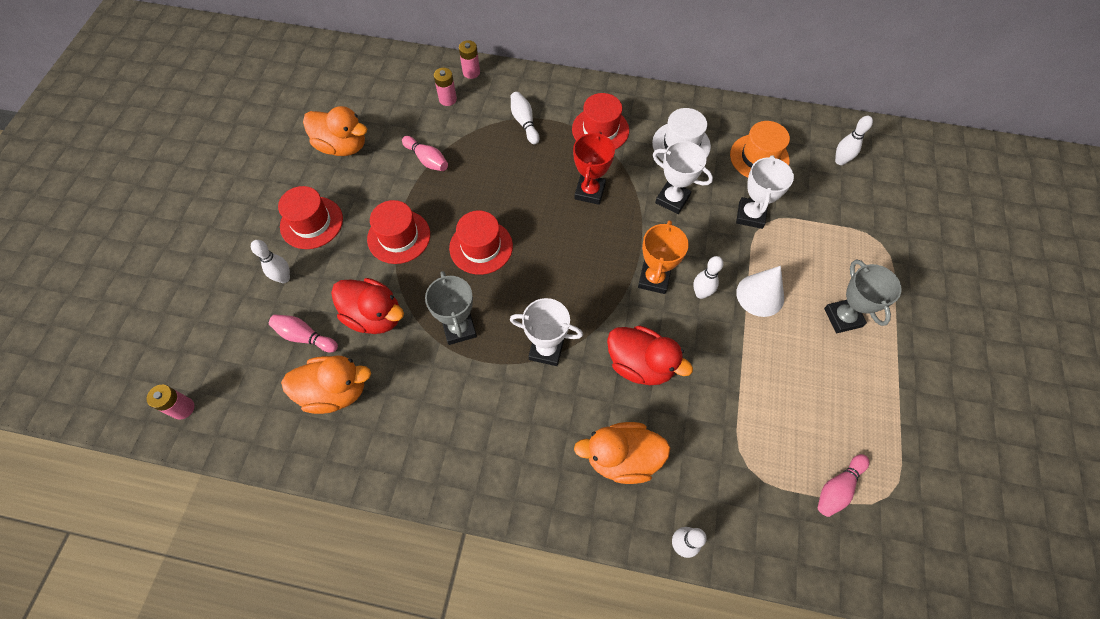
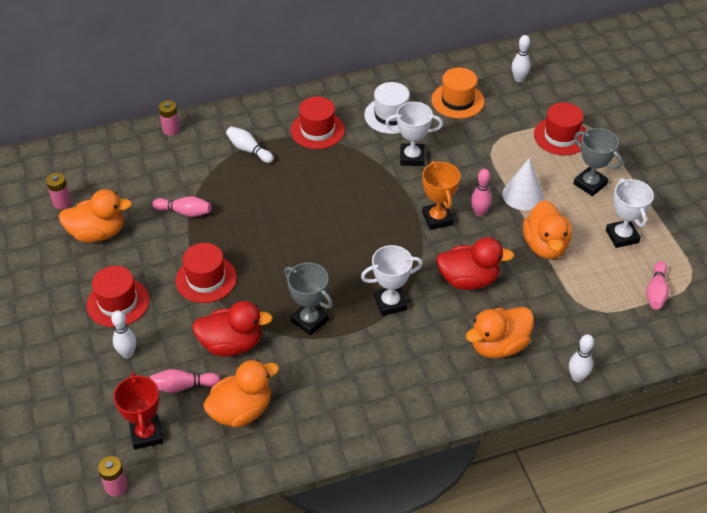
camera: 30 degrees left, 15 degrees down
pink battery [434,68,457,106] -> pink battery moved to [46,173,71,209]
red hat [449,211,513,275] -> red hat moved to [534,102,586,155]
red trophy [573,131,615,205] -> red trophy moved to [113,372,163,450]
white bowling pin [693,256,723,299] -> pink bowling pin [471,169,492,217]
white trophy [736,155,794,229] -> white trophy moved to [606,178,654,248]
none -> orange duck [523,200,572,259]

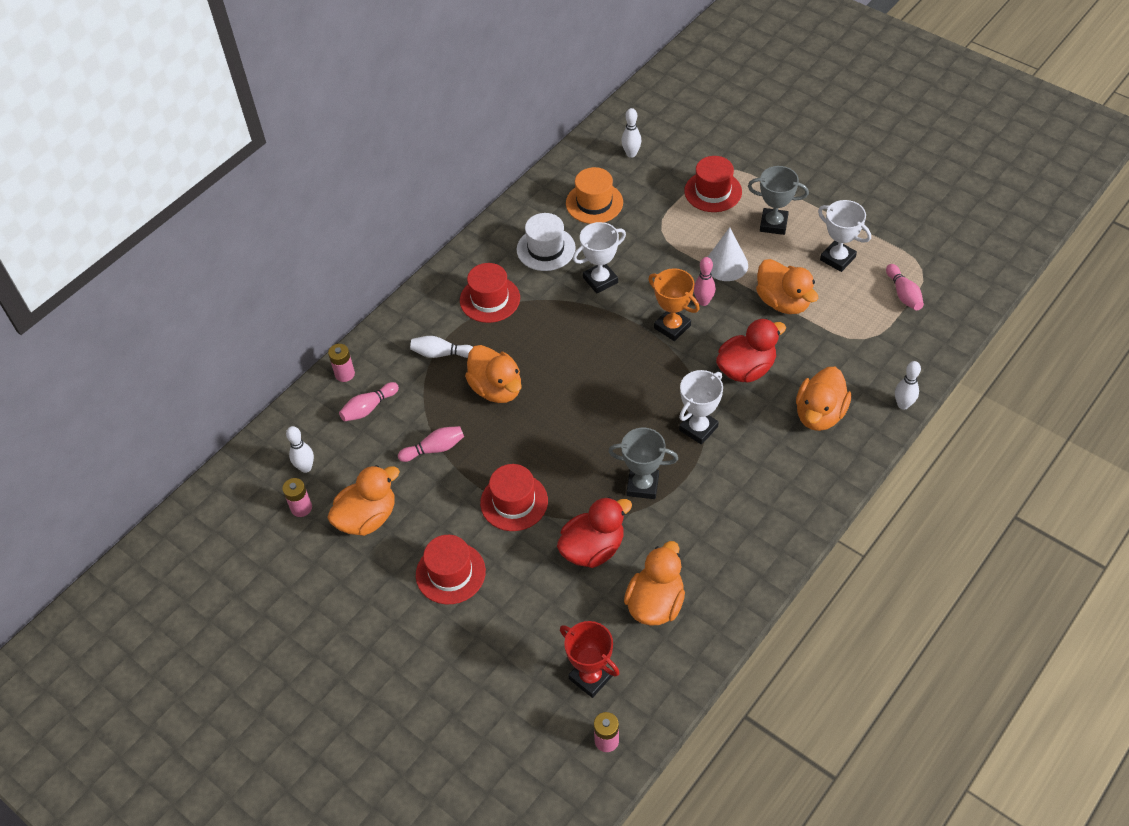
camera: 30 degrees left, 5 degrees up
white bowling pin [111,311,136,358] -> white bowling pin moved to [286,426,314,473]
pink bowling pin [150,369,220,393] -> pink bowling pin moved to [339,382,399,422]
none -> orange duck [465,345,521,403]

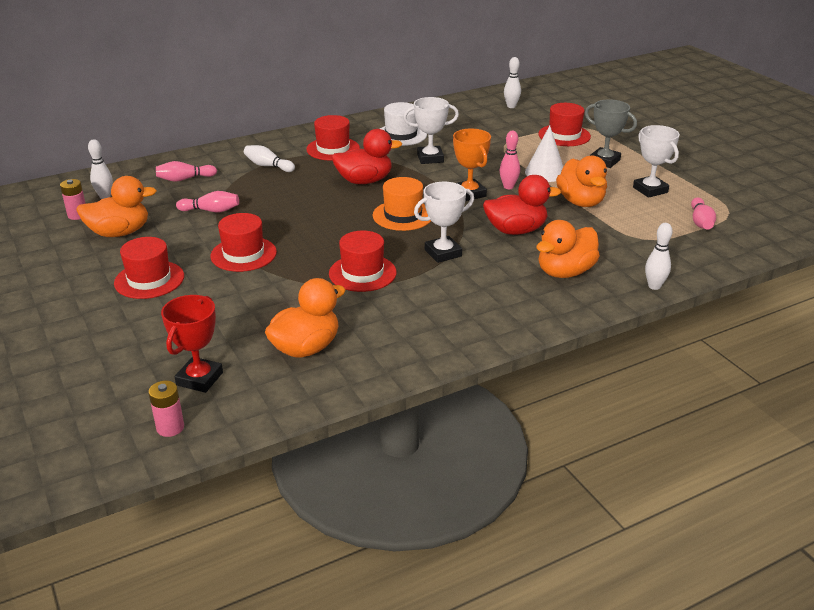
camera: 20 degrees right, 20 degrees down
pink battery [328,344,355,382] -> none
orange duck [465,345,521,403] -> none
red duck [557,497,632,568] -> red duck moved to [332,129,402,184]
red trophy [560,621,619,698] -> red trophy turned 45 degrees clockwise [161,295,223,393]
orange hat [566,167,623,224] -> orange hat moved to [373,177,431,231]
grey trophy [608,428,678,499] -> red hat [329,231,397,292]

